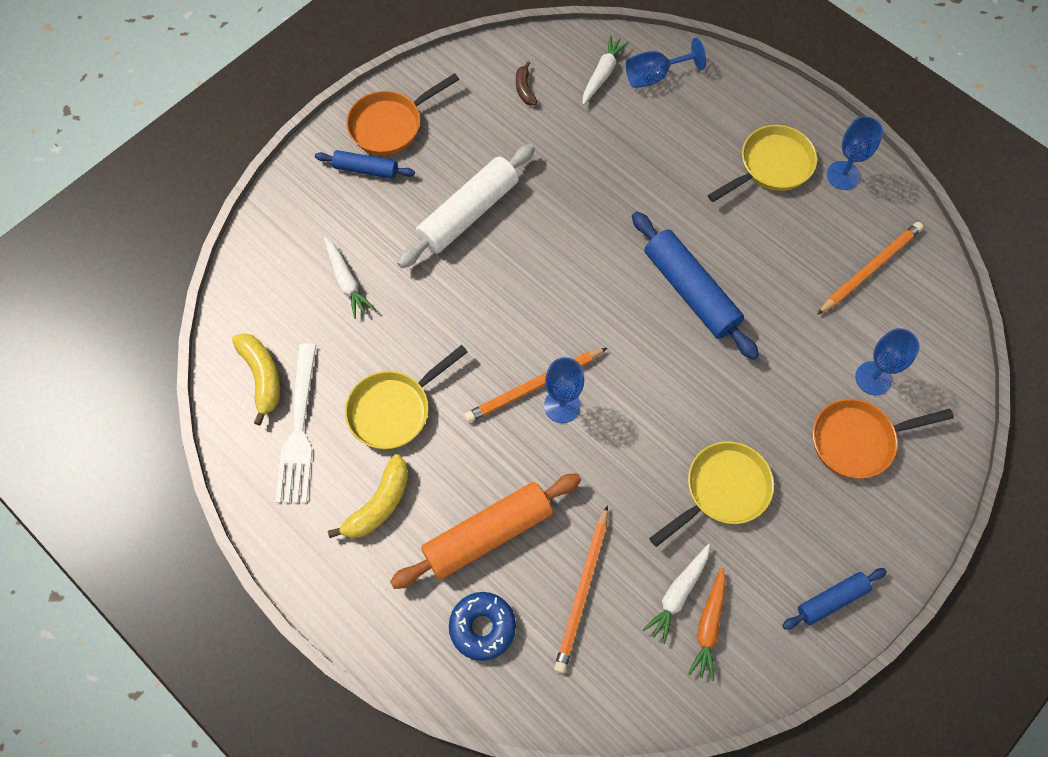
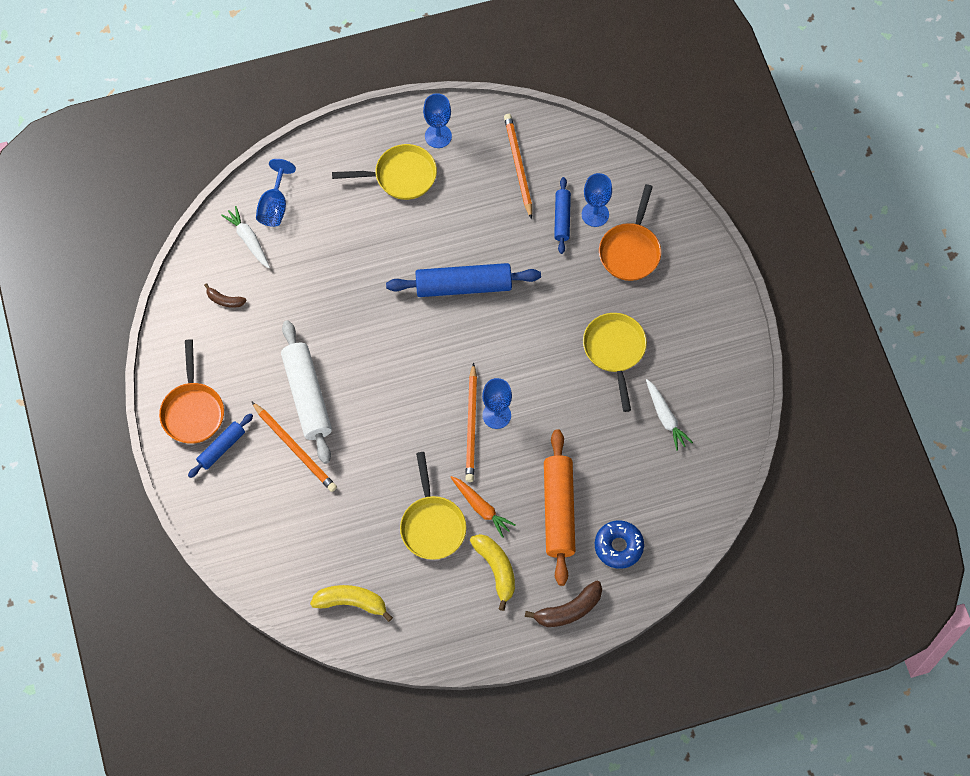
camera: 60 degrees left, 0 degrees up
white fork [276,344,316,503] -> none
white carrot [324,237,375,319] -> none
orange pencil [554,505,608,673] -> orange pencil moved to [251,401,337,492]
orange carrot [688,567,726,681] -> orange carrot moved to [451,476,516,538]
yellow pan [708,125,817,202] -> yellow pan turned 90 degrees clockwise [332,144,437,200]
blue rolling pin [782,568,887,630] -> blue rolling pin moved to [554,177,571,254]
none -> brown banana [525,581,602,627]

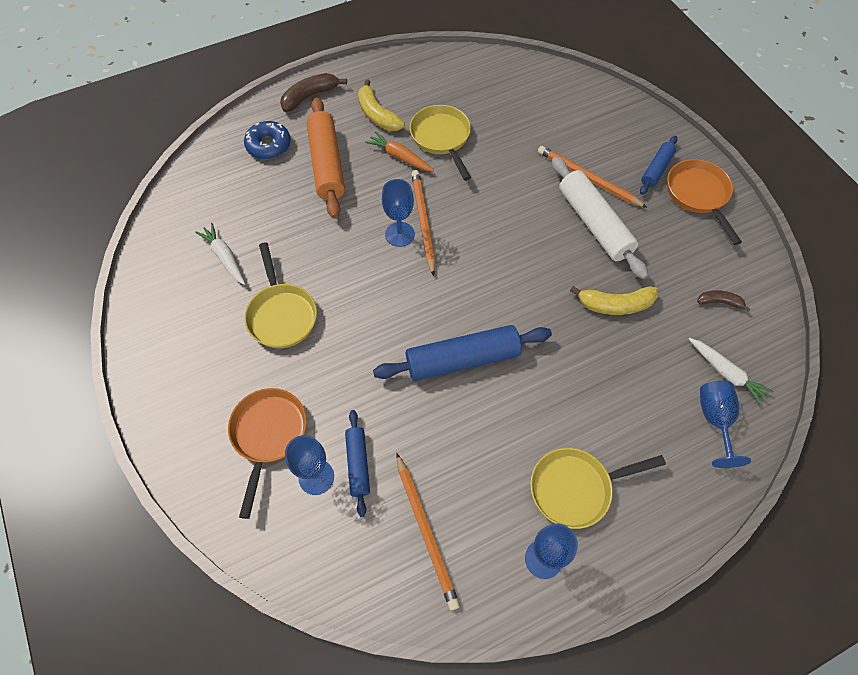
camera: 170 degrees right, 5 degrees down
yellow banana [310,585,393,622] -> yellow banana moved to [570,286,658,315]

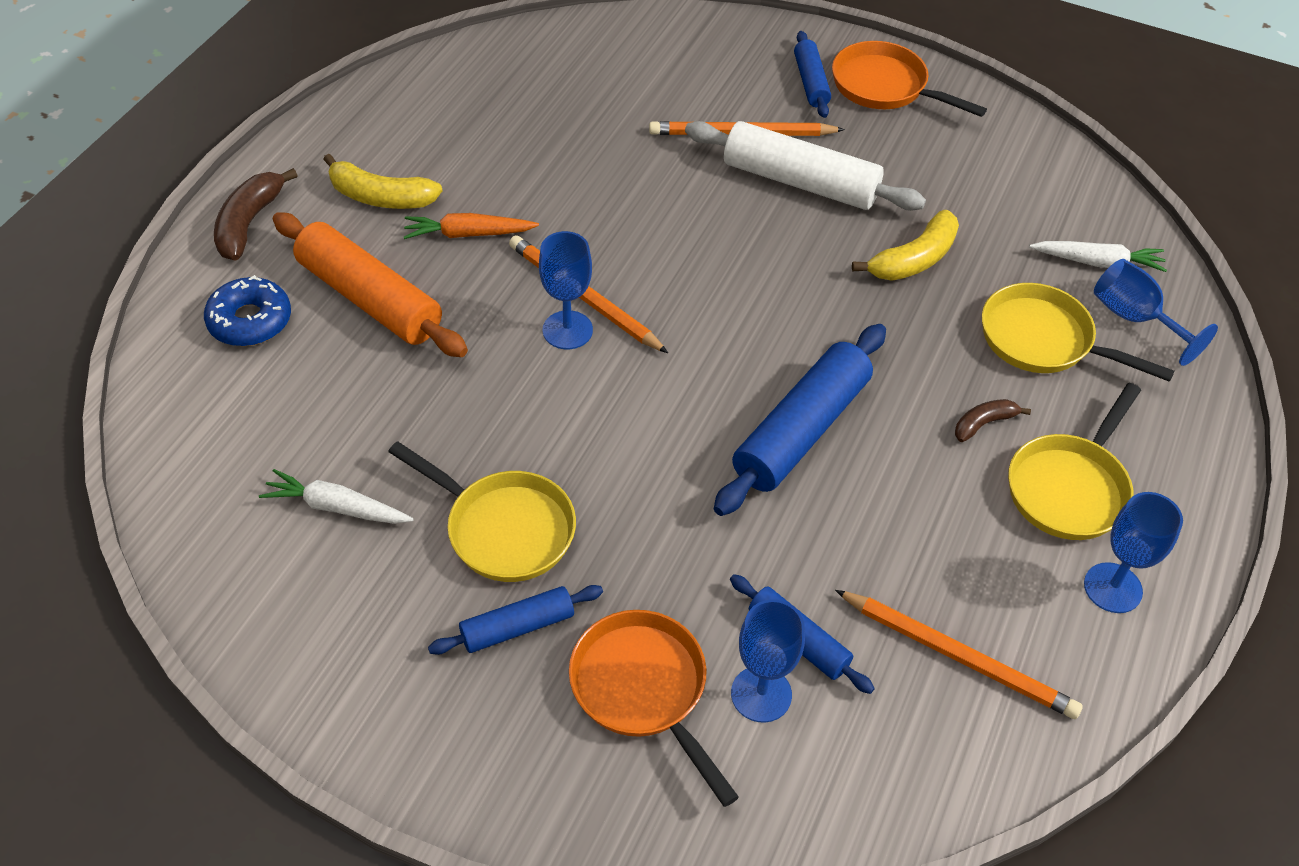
camera: 40 degrees left, 10 degrees down
yellow pan [410,105,471,180] -> yellow pan moved to [982,283,1175,382]
brown banana [697,290,751,312] -> brown banana moved to [955,399,1031,442]
none -> blue rolling pin [428,585,603,655]

